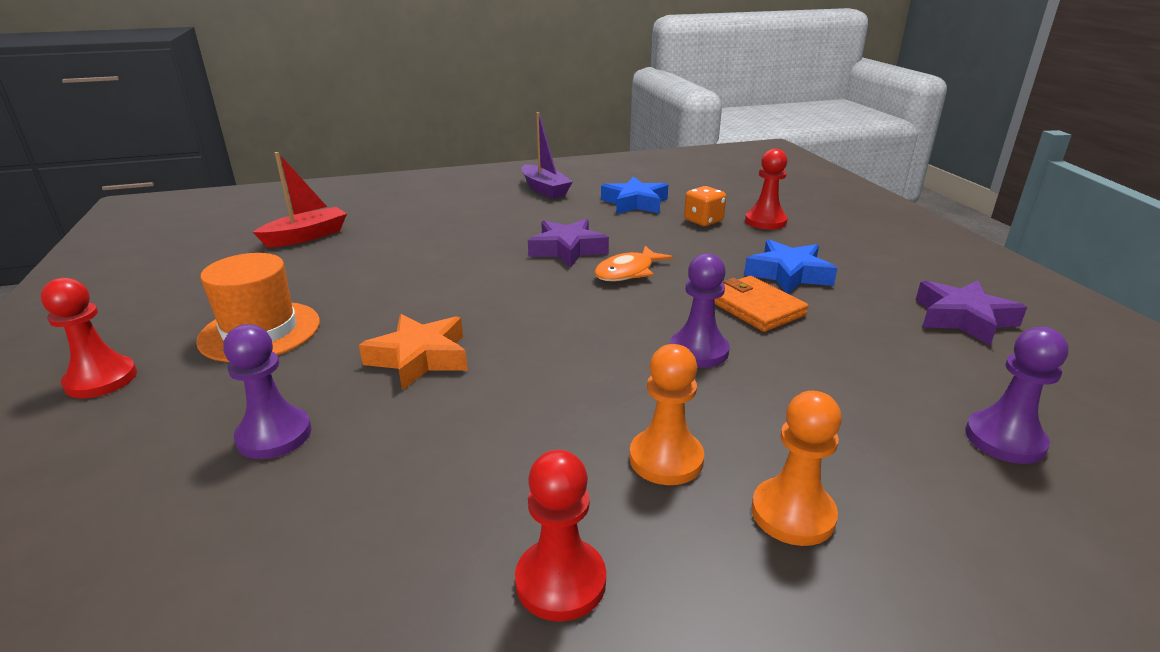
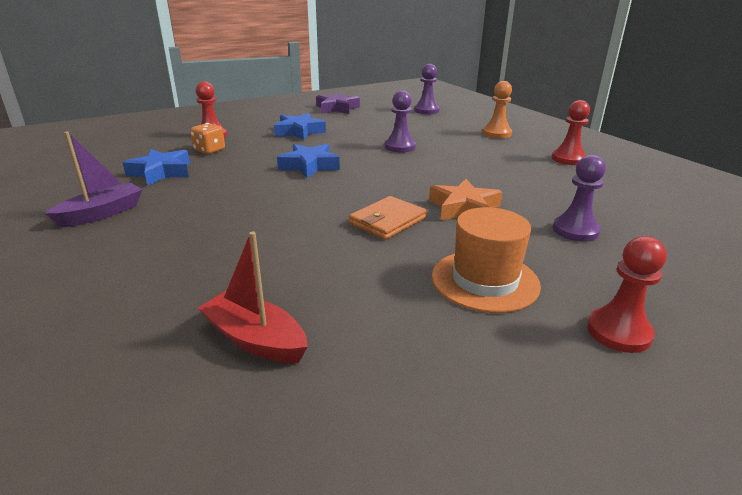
camera: 105 degrees left, 0 degrees up
purple star [528,219,609,267] -> none
orange fish [594,246,673,282] -> blue star [277,144,340,178]
orange pawn [629,344,704,485] -> none
orange wallet [715,276,808,332] -> orange wallet moved to [349,196,426,240]

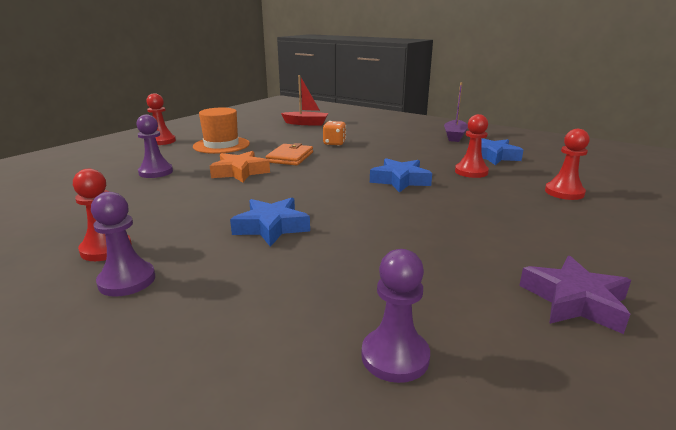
camera: 155 degrees right, 5 degrees down
orange dice [190,123,225,154] -> orange dice moved to [323,121,346,146]
blue star [274,113,326,140] -> blue star moved to [230,198,310,247]
purple pawn [385,91,416,152] -> purple pawn moved to [91,192,155,297]
orange pawn [482,81,512,138] -> none
none -> red pawn [455,114,489,178]

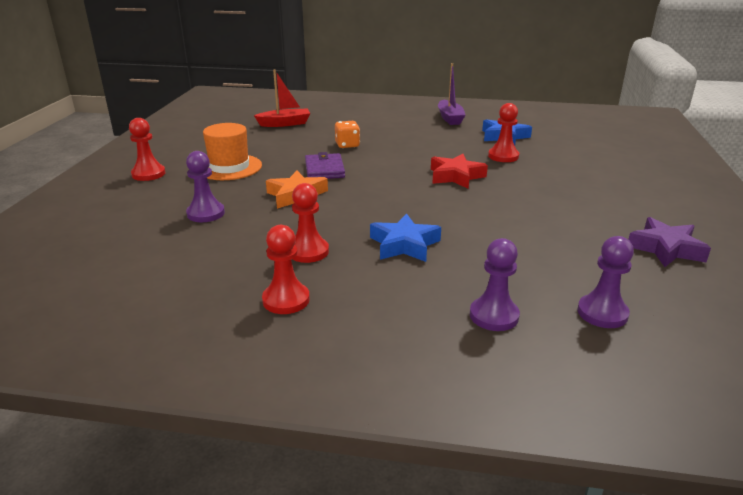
camera: 25 degrees left, 5 degrees up
purple pawn [91,192,155,297] -> purple pawn moved to [470,238,520,331]
orange wallet [266,143,313,165] -> purple wallet [305,152,345,179]
blue star [370,158,432,193] -> red star [431,154,488,189]
red pawn [545,129,590,200] -> red pawn moved to [292,183,329,263]

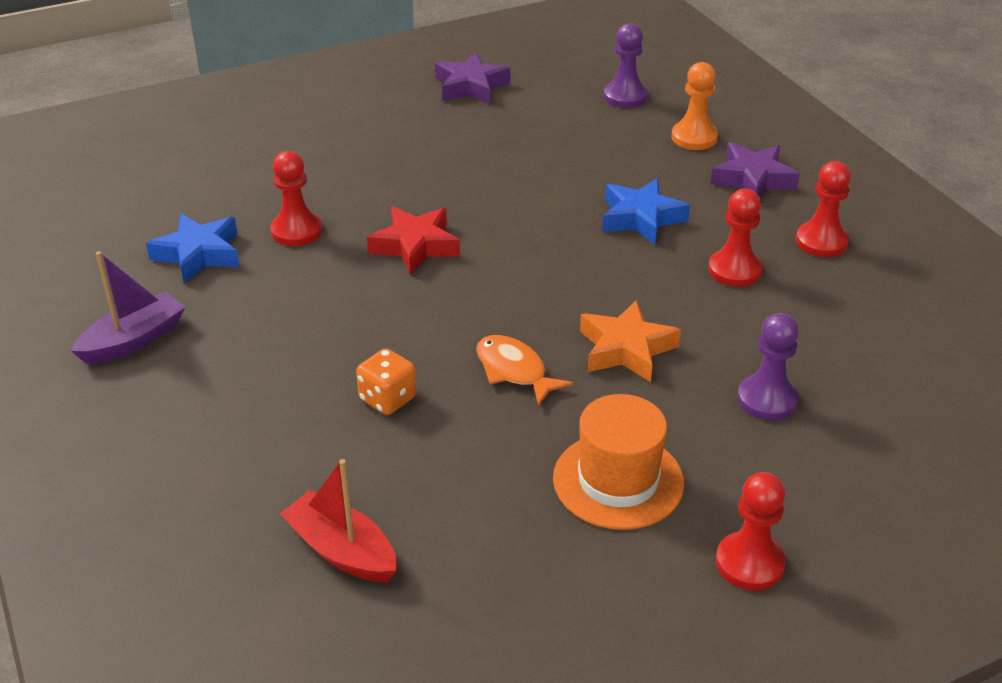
camera: 125 degrees left, 10 degrees up
purple wallet [305,152,345,179] -> orange fish [476,335,573,406]
purple pawn [470,238,520,331] -> orange pawn [671,62,718,150]
none -> purple star [710,142,800,197]

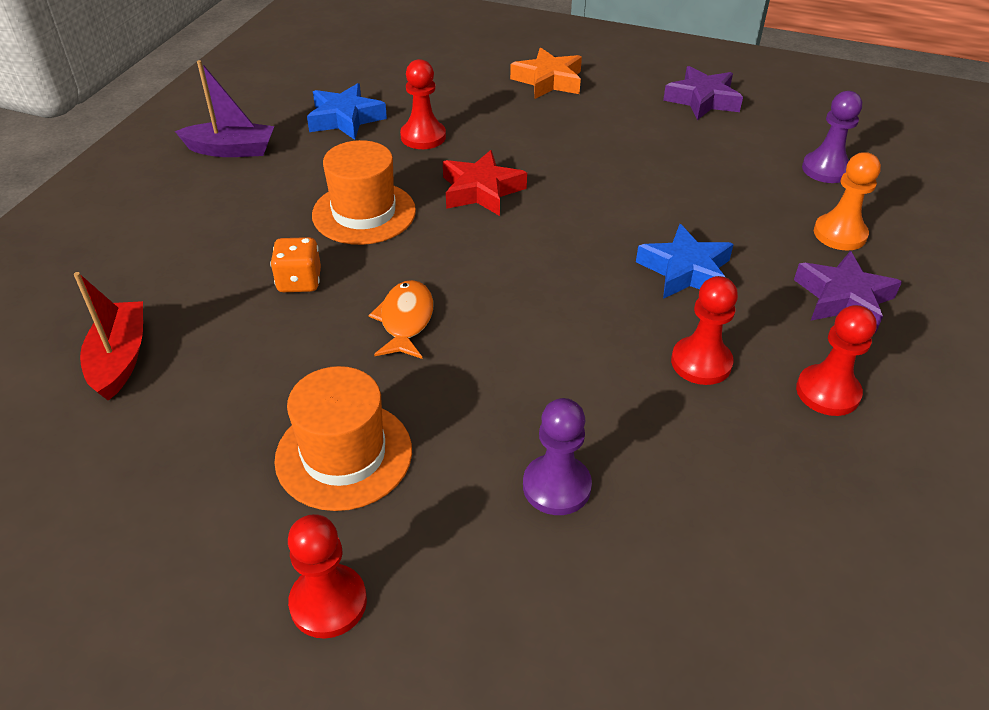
camera: 45 degrees right, 5 degrees up
orange star [580,300,681,382] -> orange star moved to [510,48,582,99]
none -> orange hat [312,140,416,245]

